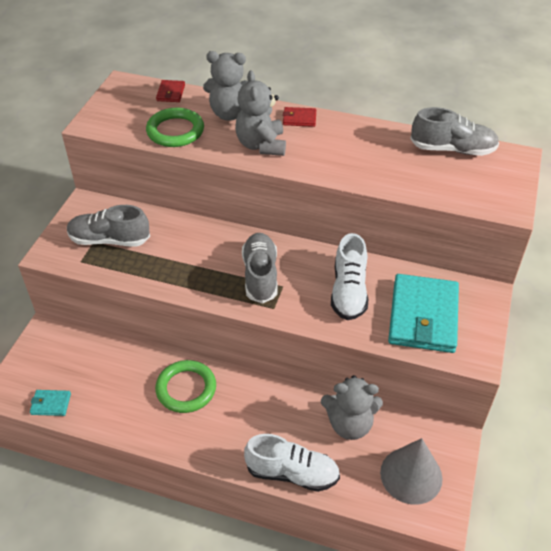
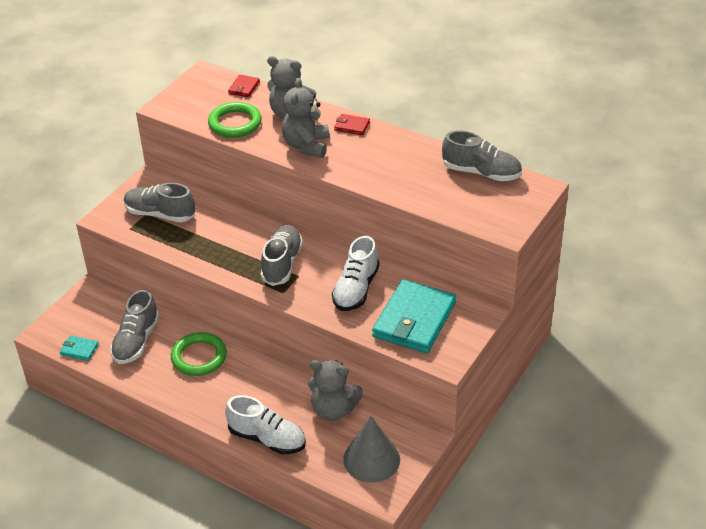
camera: 15 degrees right, 5 degrees down
none -> grey shoe [110,290,159,364]

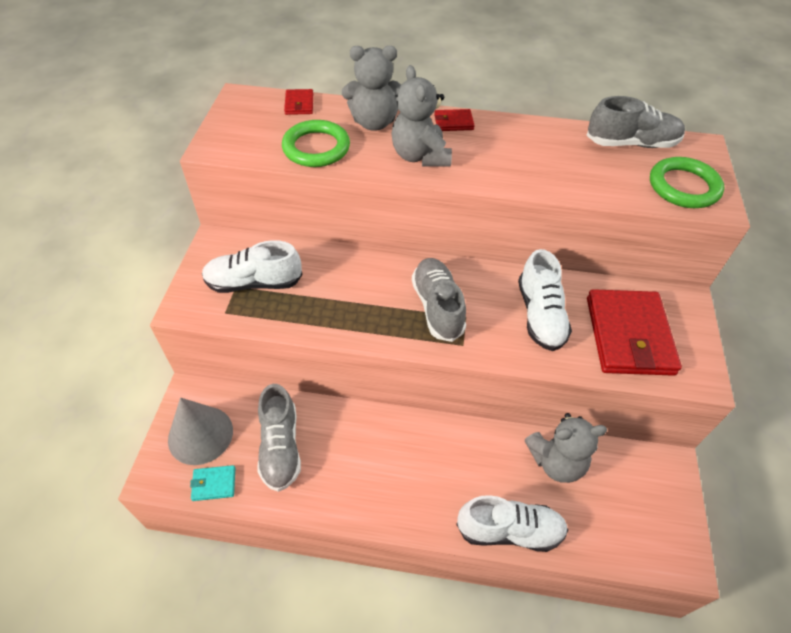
camera: 25 degrees left, 10 degrees up
grey shoe [124,183,195,222] -> white shoe [202,240,303,293]
green ring [171,332,227,376] -> green ring moved to [650,157,724,208]
grey cone [343,416,400,483] -> grey cone moved to [168,397,233,465]
turquoise wallet [372,279,456,353] -> red wallet [587,289,682,376]

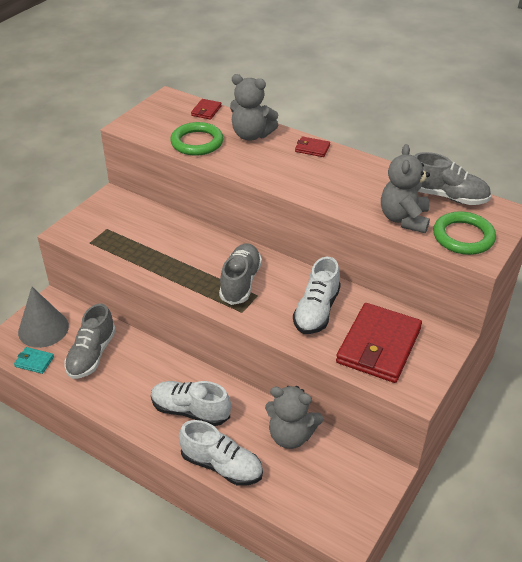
camera: 25 degrees right, 10 degrees down
white shoe [202,240,303,293] -> white shoe moved to [151,381,231,426]
grey teddy bear [392,65,452,167] -> grey teddy bear moved to [381,144,430,233]

